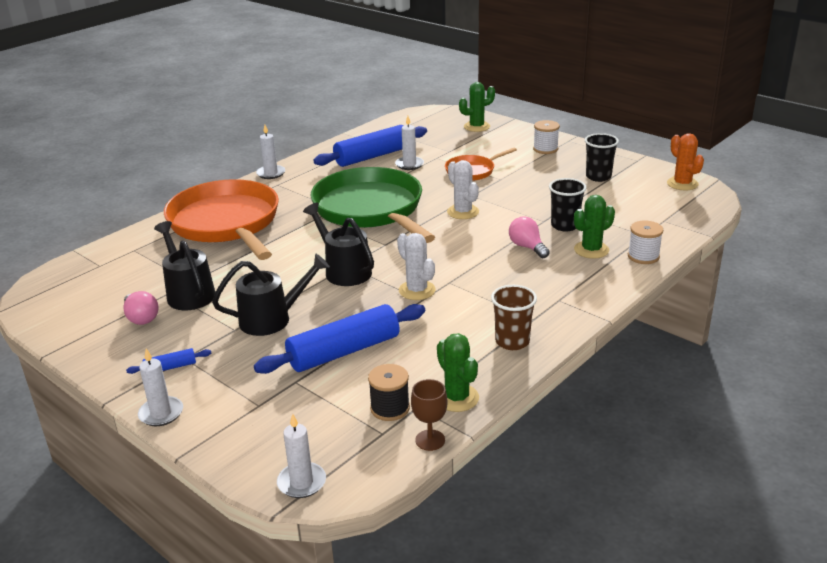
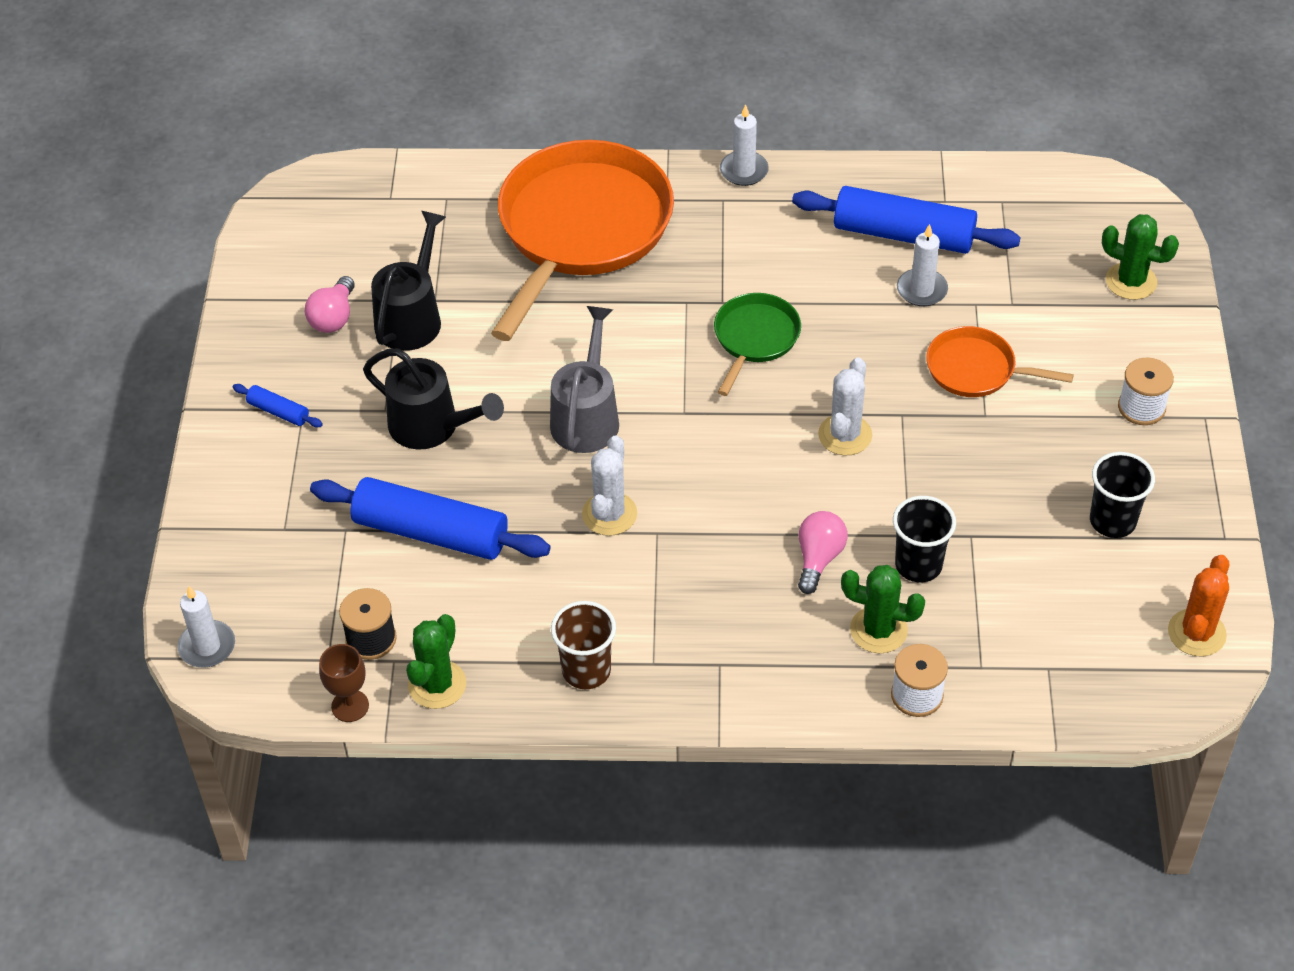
camera: 50 degrees right, 20 degrees up
white candle [138,349,183,426] -> none
black watering can [303,203,374,286] -> grey watering can [550,306,619,453]
green pan [311,167,435,243] -> green pan [714,293,801,396], size x0.48

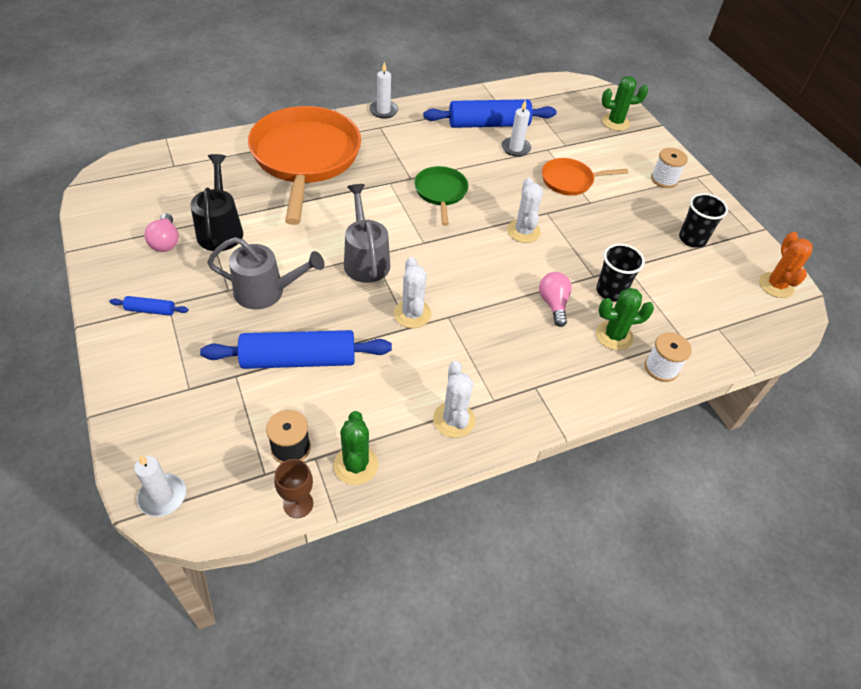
camera: 30 degrees left, 0 degrees up
black watering can [363,348,504,450] -> grey watering can [207,237,325,310]
brown cup [551,601,616,689] -> white cactus [433,361,475,438]

